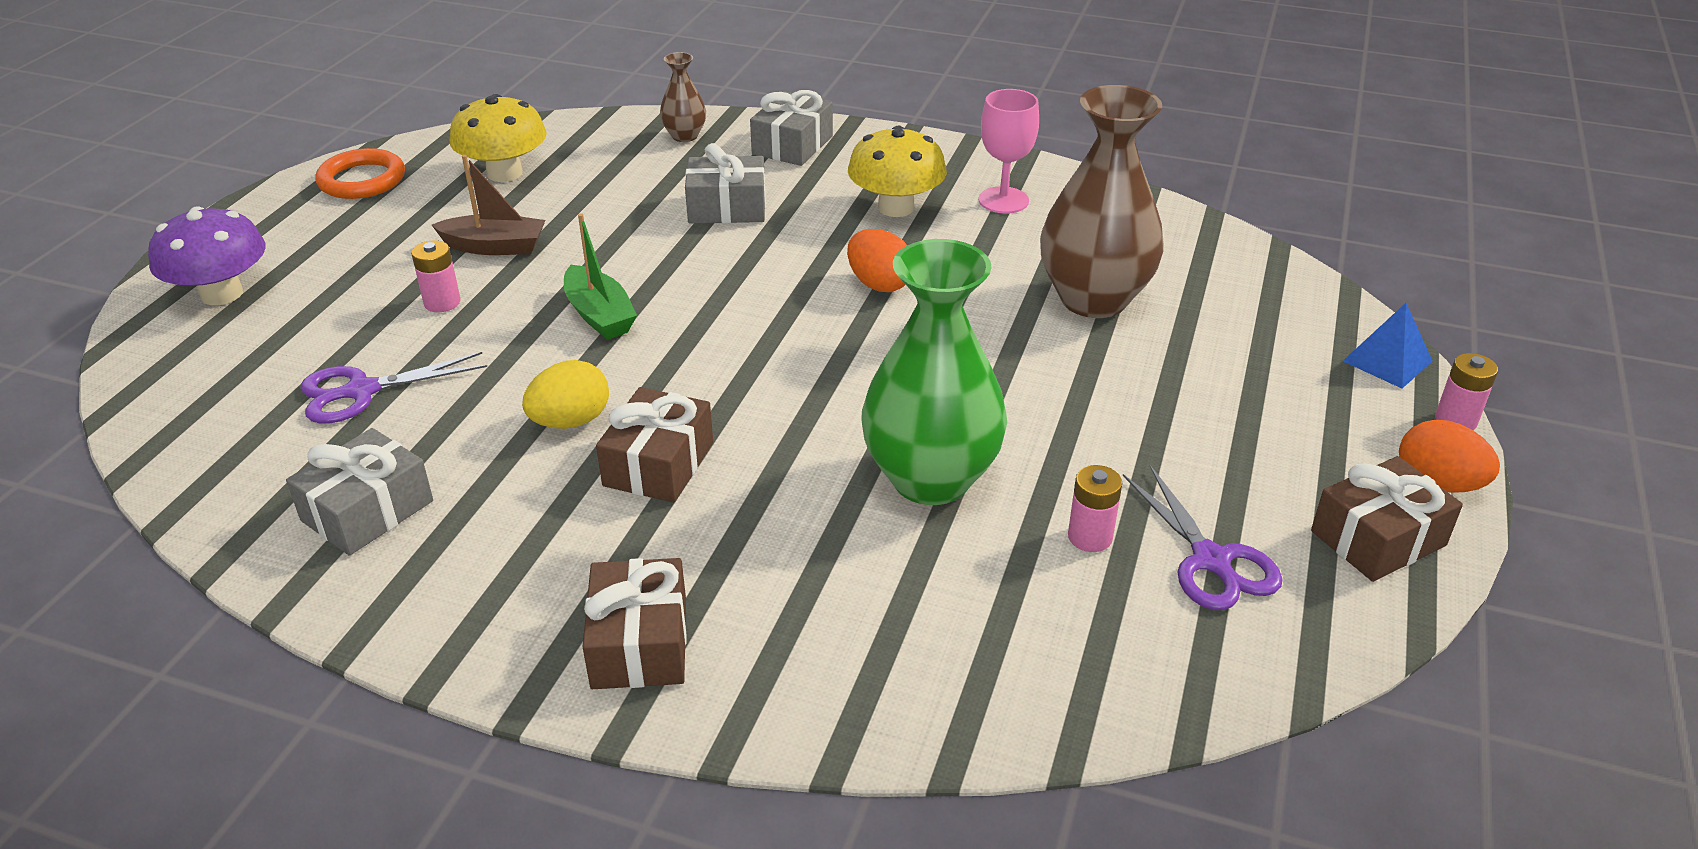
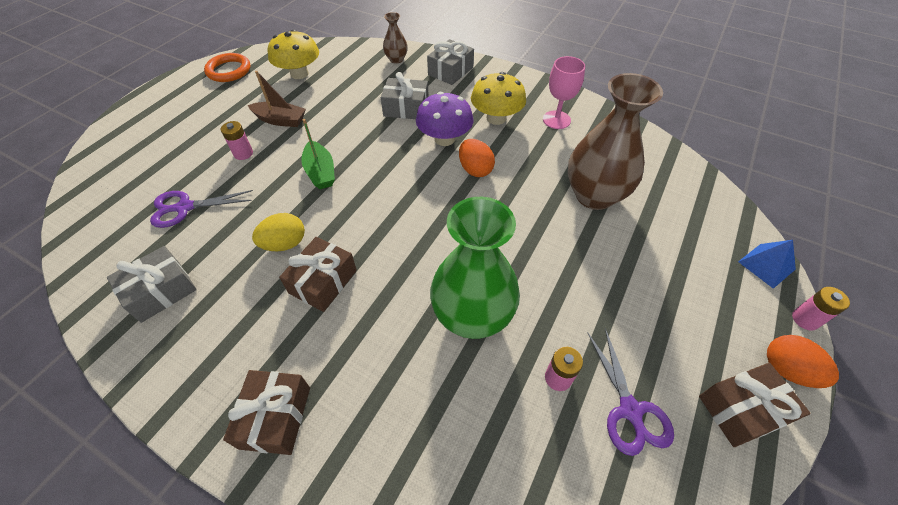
camera: 10 degrees right, 15 degrees up
purple mushroom [148,206,266,305] -> purple mushroom moved to [416,92,474,146]

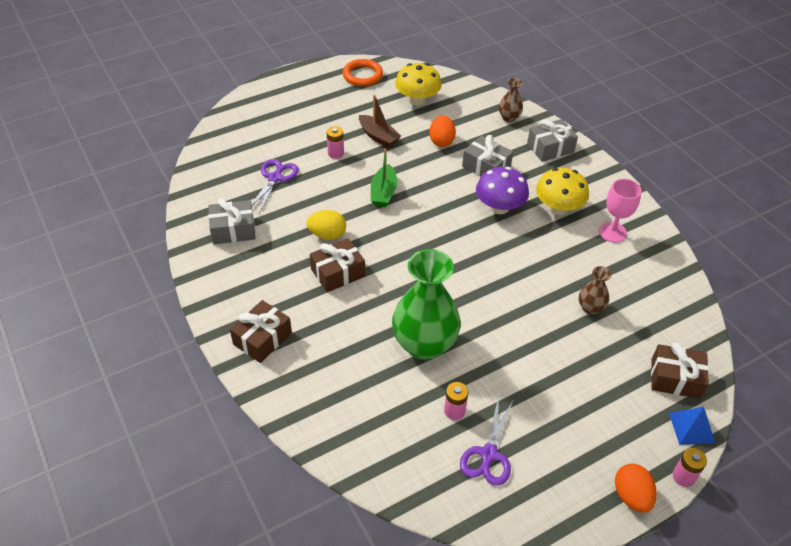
camera: 30 degrees right, 5 degrees down
purple scissors [150,190,253,228] -> purple scissors turned 90 degrees clockwise [251,159,299,214]
orange egg [459,139,495,177] -> orange egg moved to [429,115,456,147]
brown vase [568,73,663,210] -> brown vase [579,266,612,315], size x0.47
brown gift [699,363,811,447] -> brown gift moved to [651,343,709,399]

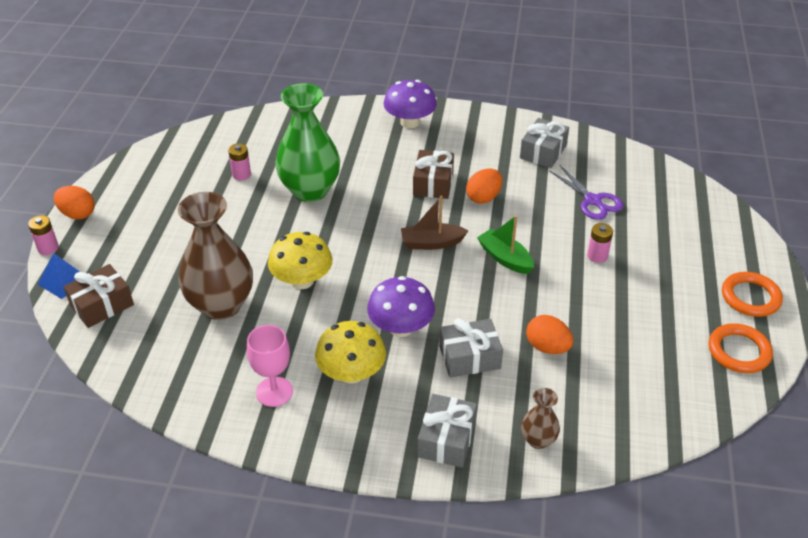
camera: 130 degrees right, 5 degrees down
brown gift [230,300,292,363] -> purple mushroom [384,80,437,128]
yellow egg [307,210,346,240] -> orange egg [466,169,502,204]
brown boat [359,94,401,148] -> brown boat moved to [401,196,468,250]
yellow mushroom [395,63,442,106] -> yellow mushroom moved to [268,232,332,289]
purple scissors [460,396,514,486] -> none
brown vase [579,266,612,315] -> brown vase [178,192,253,320], size x2.15
none -> orange ring [722,272,783,317]

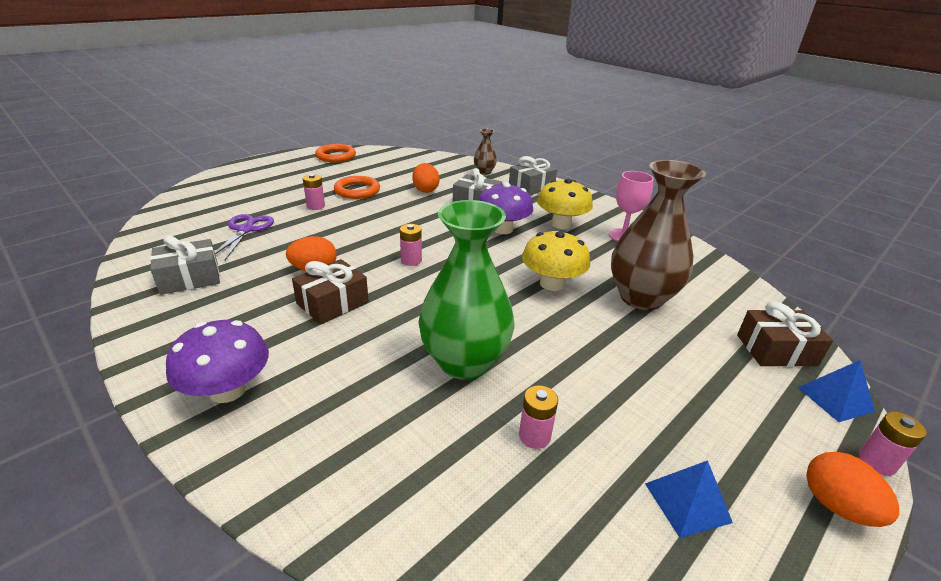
camera: 145 degrees left, 10 degrees down
brown boat [401,196,468,250] -> pink battery [400,224,422,266]
green boat [477,215,534,274] -> none
orange ring [722,272,783,317] -> orange ring moved to [334,176,380,199]
none -> blue pyramid [645,460,733,538]

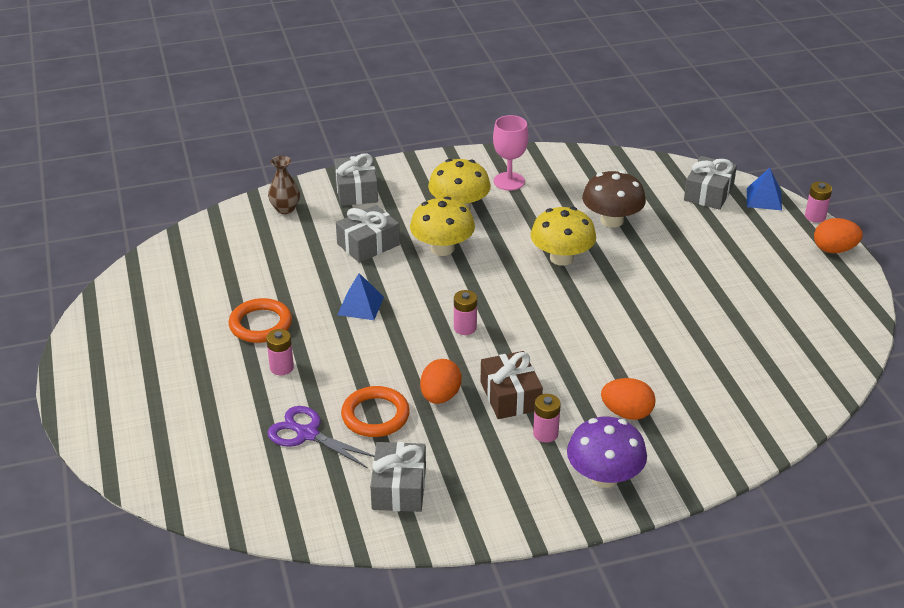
camera: 60 degrees left, 5 degrees up
orange ring [315,144,356,162] -> orange ring moved to [341,386,410,437]
orange egg [412,163,440,193] -> orange egg moved to [601,378,656,420]
green vase [419,200,515,380] -> none
purple mushroom [478,182,533,234] -> yellow mushroom [410,197,475,256]
pink battery [519,386,558,449] -> pink battery moved to [533,394,561,443]
brown vase [611,160,706,310] -> brown mushroom [582,170,646,228]
blue pyramid [645,460,733,538] -> blue pyramid moved to [337,273,384,320]
brown gift [737,302,833,367] -> grey gift [684,156,737,210]

